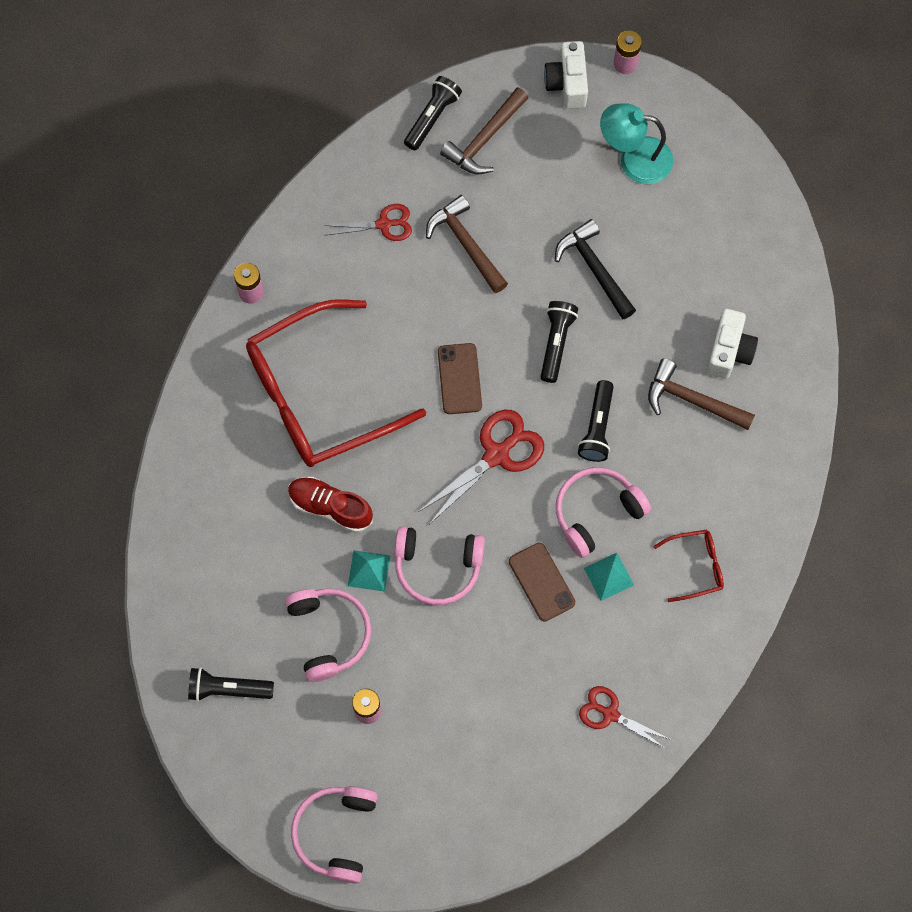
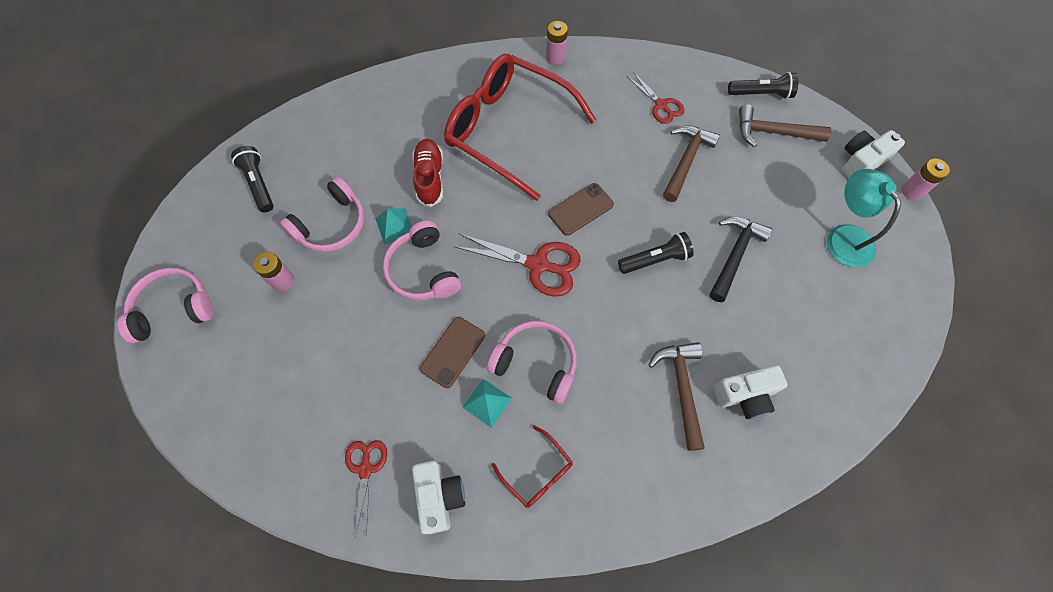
camera: 60 degrees right, 5 degrees down
black flashlight [578,380,614,462] -> none
none -> white camera [412,461,465,534]

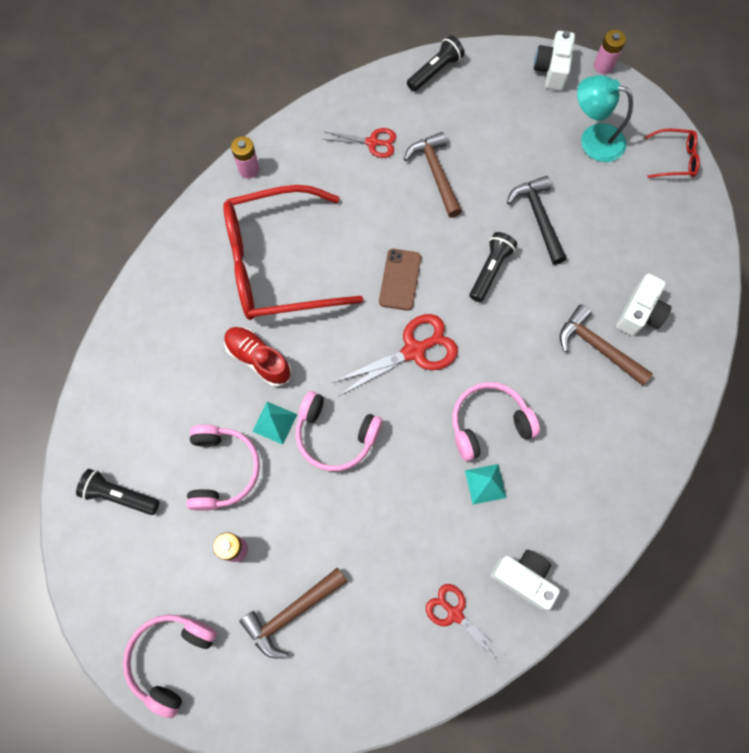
camera: 45 degrees left, 5 degrees up
brown phone [420,317,485,388] -> none
red glasses [492,425,573,508] -> red glasses moved to [645,128,700,178]
brown hammer [739,105,831,148] -> brown hammer moved to [239,567,347,659]

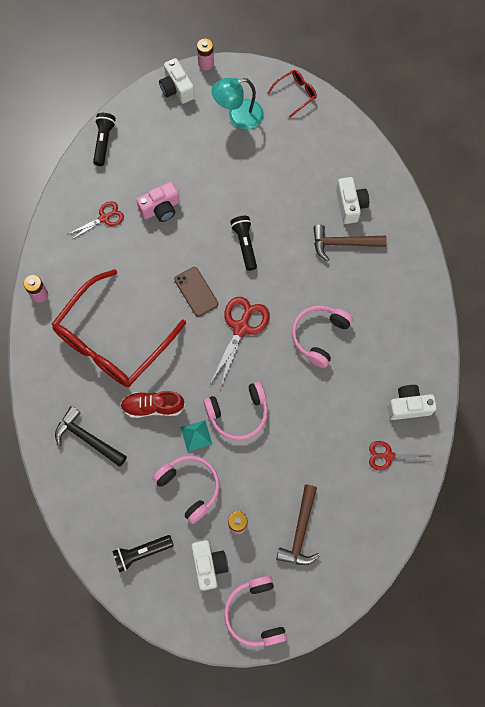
camera: 40 degrees left, 0 degrees up
brown hammer [404,132,462,218] -> pink camera [136,182,180,222]
turquoise pyramid [465,464,507,504] -> none
black hammer [507,176,567,265] -> black hammer moved to [55,406,127,467]
none -> white camera [191,540,228,591]

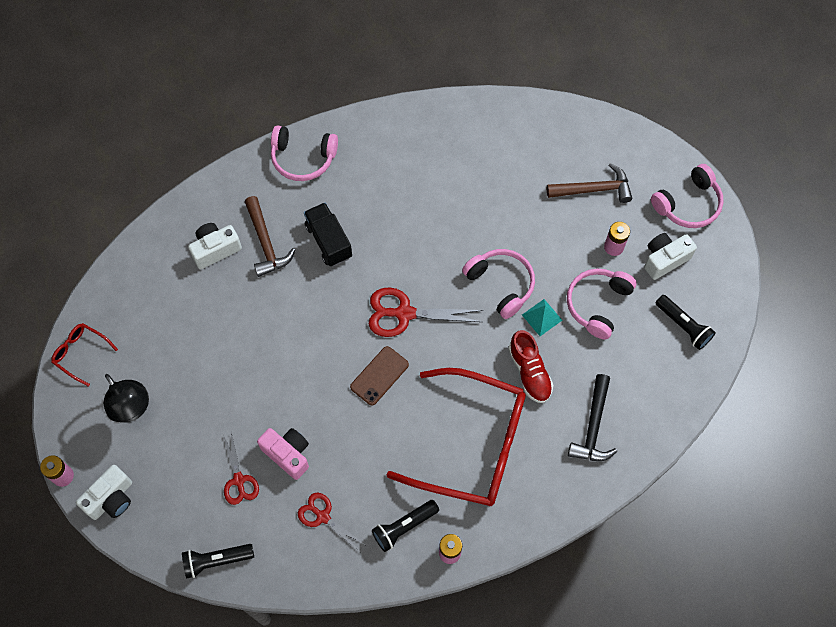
camera: 110 degrees left, 5 degrees down
turquoise lamp [211,78,264,130] -> black lamp [104,374,149,423]
black flashlight [230,216,257,271] -> black flashlight moved to [372,500,439,552]
pink headphones [292,305,353,368] -> pink headphones moved to [271,125,338,181]
red scissors [369,441,431,470] -> red scissors moved to [223,433,259,505]
white camera [388,385,437,420] -> none
none -> black truck [304,203,352,266]

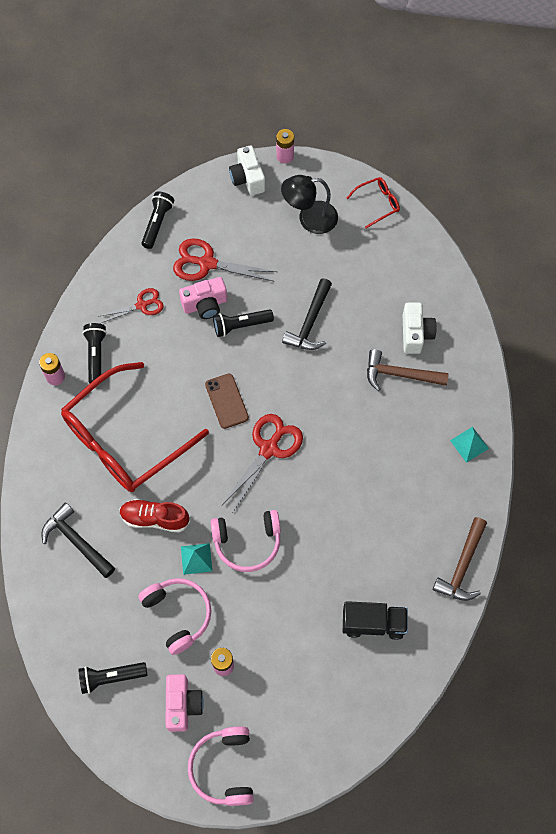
camera: 120 degrees right, 0 degrees up
red scissors [223,433,259,505] -> red scissors [173,238,277,282], size x1.60
pink headphones [271,125,338,181] -> turquoise pyramid [450,427,489,463]
black truck [304,203,352,266] -> black truck moved to [343,601,408,640]
brown hammer [547,163,632,203] -> brown hammer moved to [433,517,487,601]
white camera [644,233,697,280] -> pink camera [165,674,204,732]
none -> black flashlight [213,309,274,337]
none -> black hammer [282,278,332,350]

